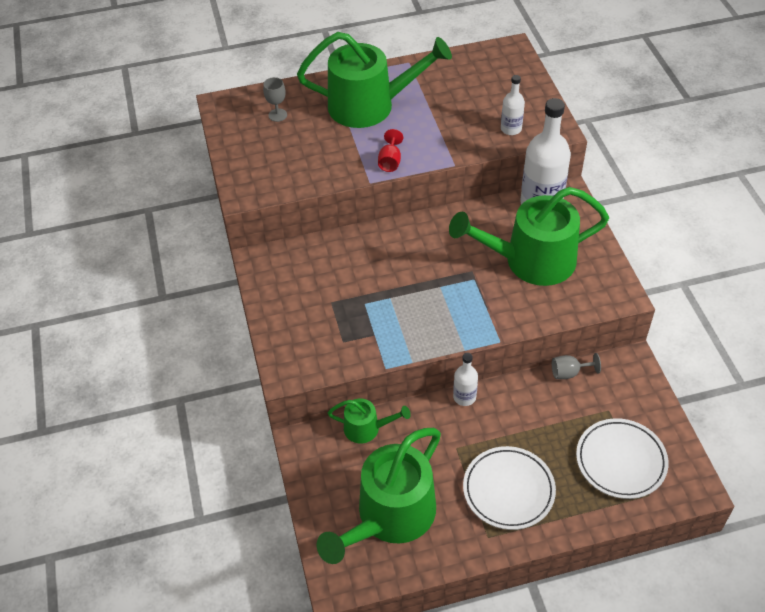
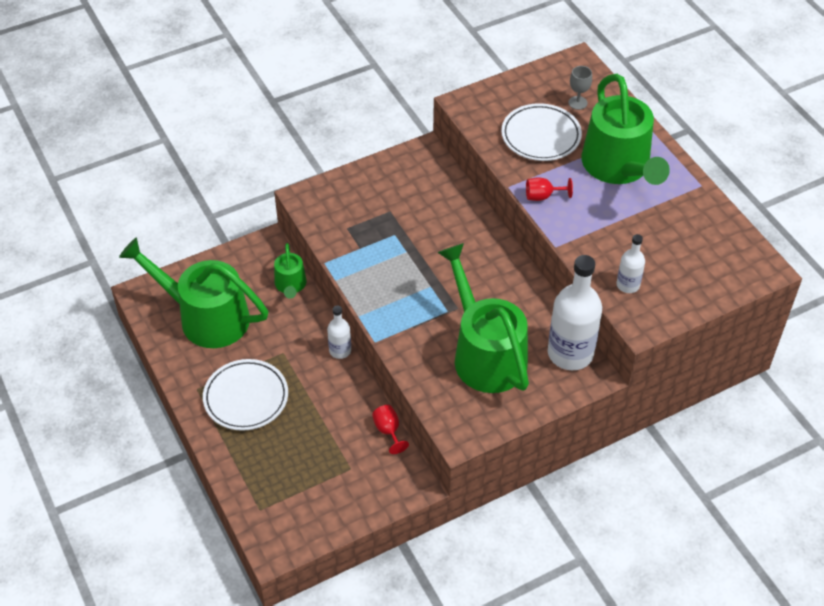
camera: 75 degrees right, 0 degrees up
grey goblet [552,353,601,379] -> red goblet [372,405,409,454]
white plate [576,418,669,499] -> white plate moved to [501,103,582,161]

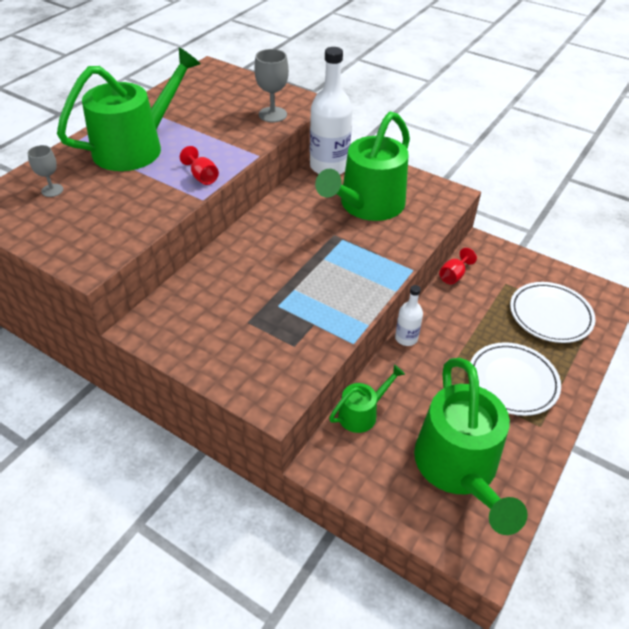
camera: 120 degrees left, 5 degrees down
white plate [501,103,582,161] -> white plate moved to [510,282,596,343]
white bottle [616,234,645,293] -> grey goblet [254,49,289,122]

